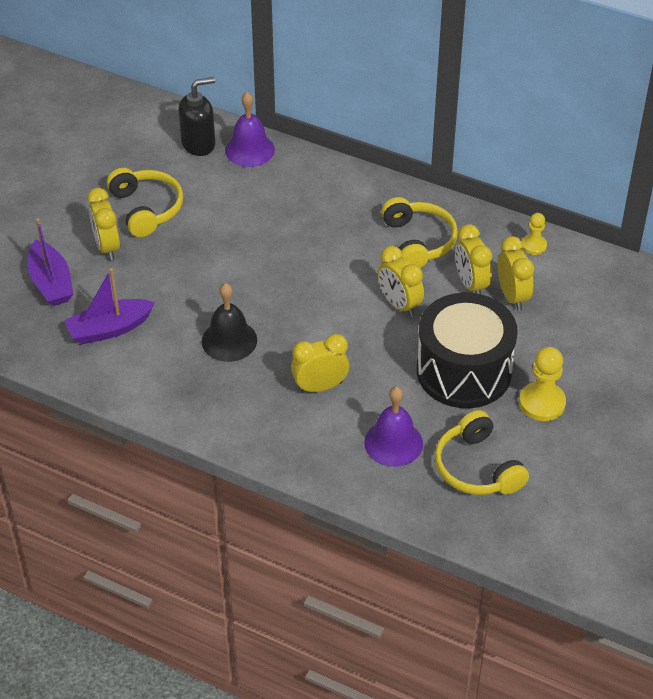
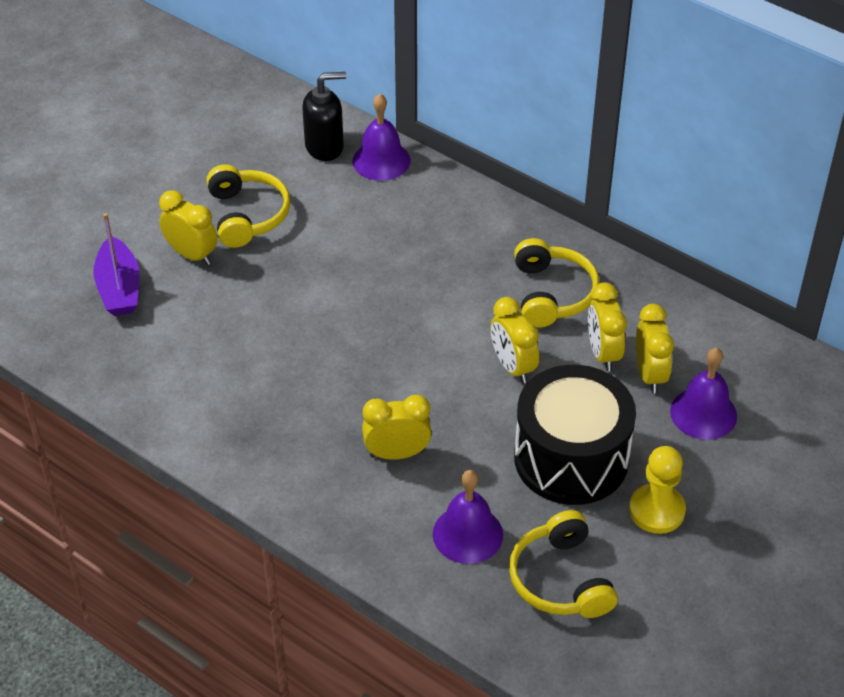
camera: 10 degrees right, 0 degrees up
purple boat [64,268,155,344] -> none
yellow clock [87,188,120,260] -> yellow clock turned 135 degrees clockwise [159,190,218,265]
black bell [202,283,257,362] -> none
yellow pawn [522,213,547,255] -> none
none -> purple bell [670,348,737,440]

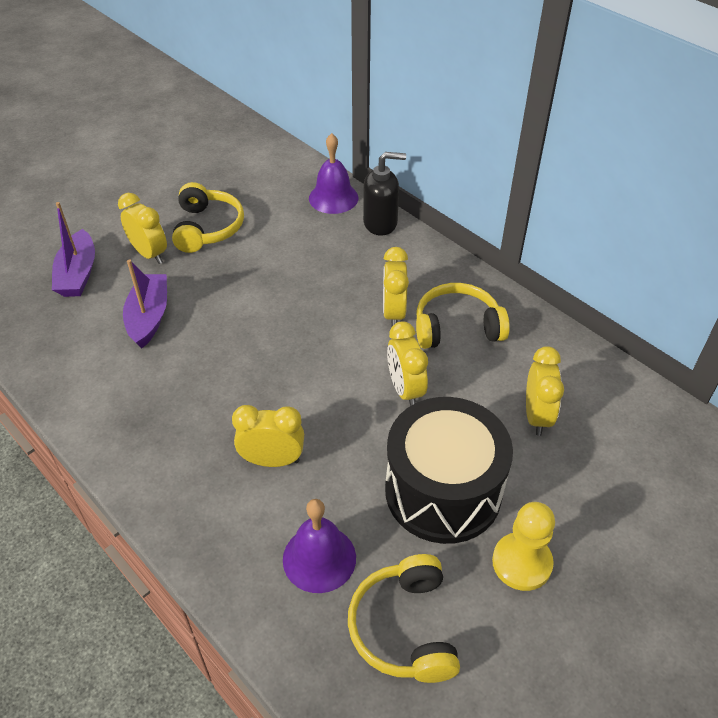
camera: 10 degrees right, 0 degrees up
black soap dispenser [302,72,346,161] -> black soap dispenser moved to [363,152,406,236]
yellow headphones [514,238,599,328] -> yellow headphones turned 105 degrees counterclockwise [416,283,510,349]
yellow clock [588,283,627,371] -> yellow clock moved to [383,247,409,326]
purple bell [670,348,737,440] -> none
none -> purple boat [123,259,167,349]

